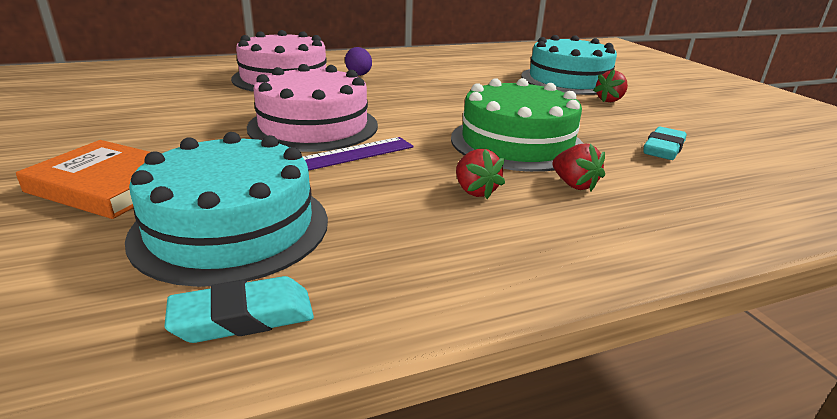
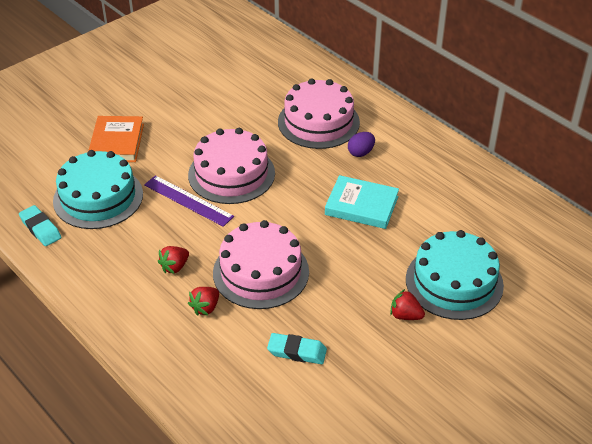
camera: 70 degrees right, 15 degrees up
green cake [451,78,584,172] -> pink cake [213,220,309,309]
none -> turquoise book [325,175,399,229]

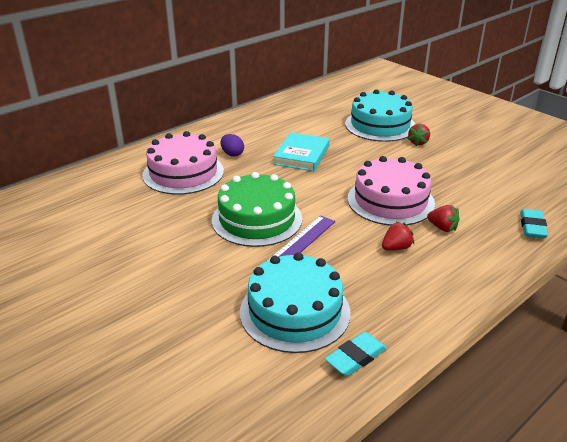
camera: 90 degrees left, 10 degrees down
orange book [88,116,144,162] -> none
red strawberry [158,246,189,274] -> red strawberry turned 75 degrees counterclockwise [382,222,414,251]
pink cake [188,128,275,204] -> green cake [212,172,302,247]
turquoise eraser [267,333,327,364] -> turquoise eraser moved to [520,209,548,238]

